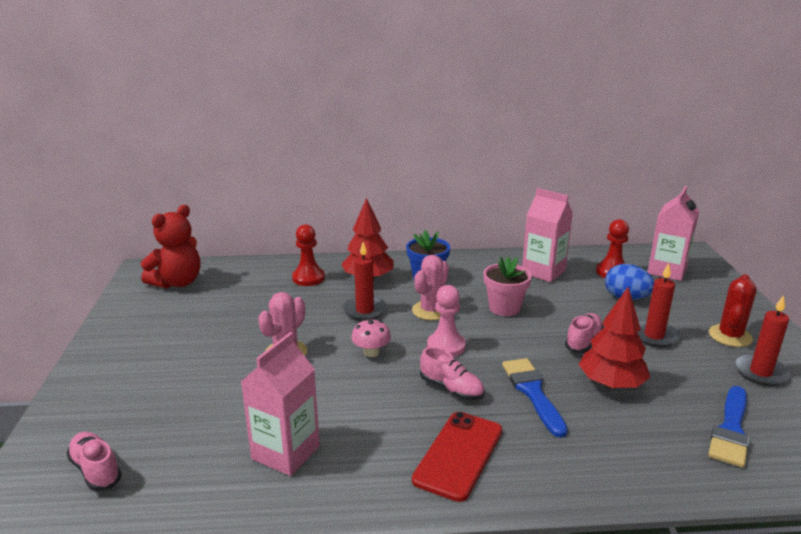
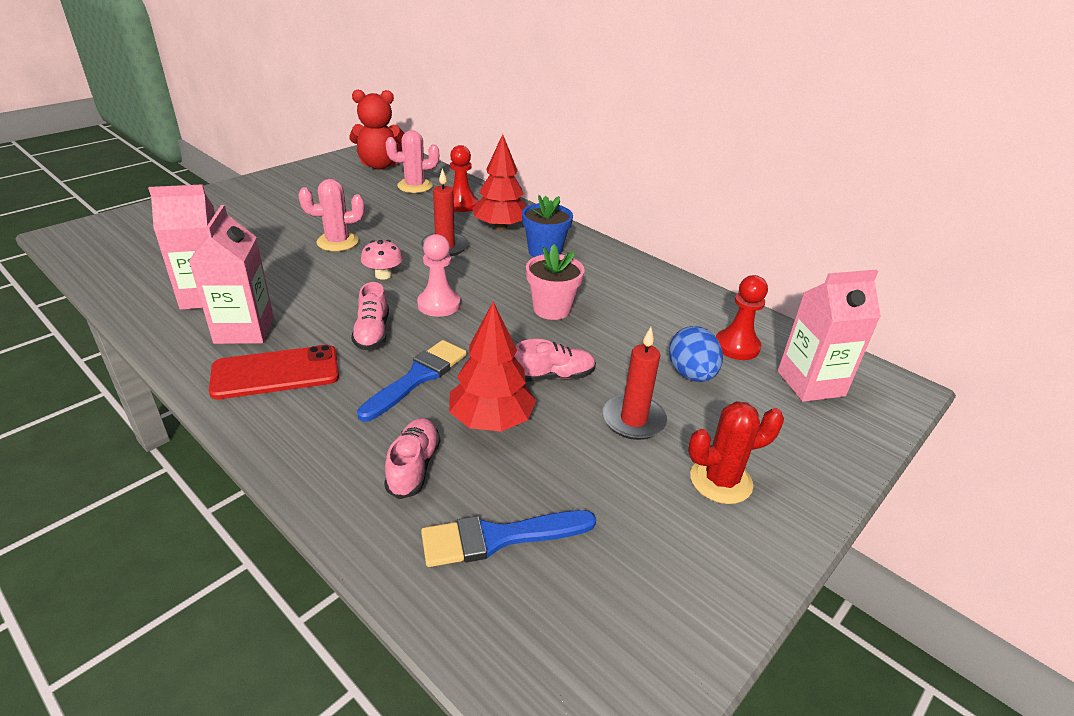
camera: 45 degrees right, 10 degrees up
pink shoe [67,432,122,491] -> pink shoe moved to [384,418,440,499]
pink cactus [412,255,449,320] -> pink cactus moved to [386,130,439,193]
pink carton [522,188,573,282] -> pink carton moved to [189,205,274,344]
red candle [734,295,791,386] -> none

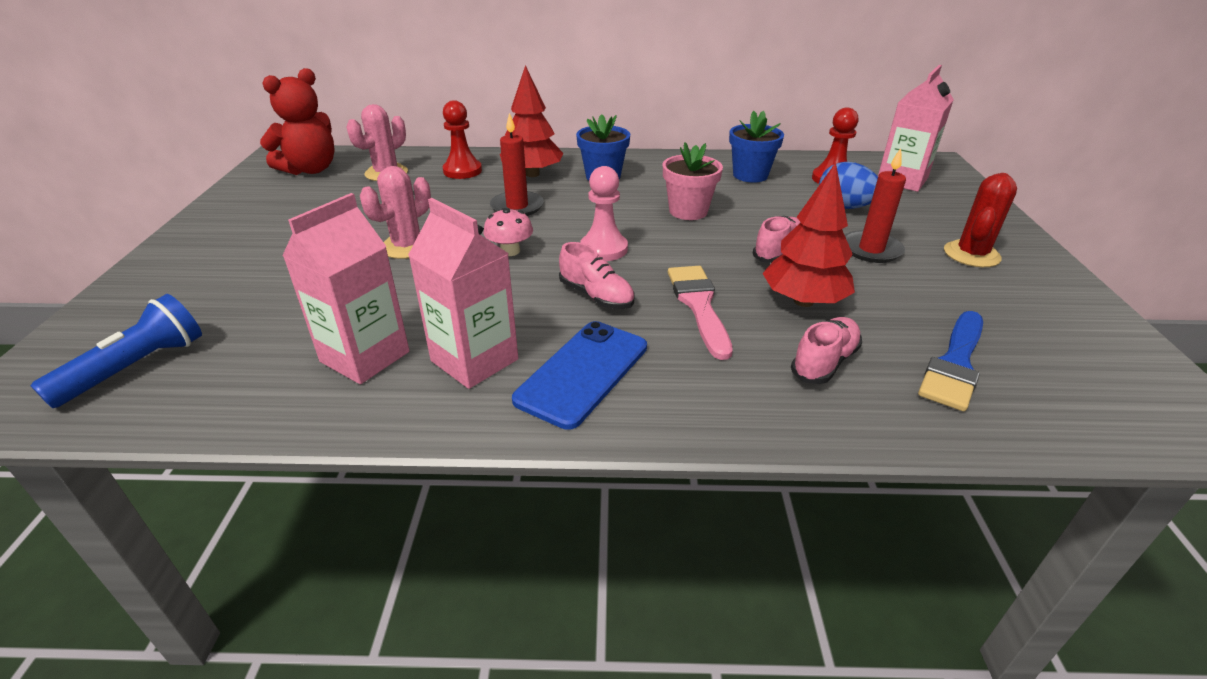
camera: 40 degrees left, 0 degrees up
red phone [209,345,339,399] -> blue phone [512,321,647,430]
blue brush [357,340,467,422] -> pink brush [668,266,733,360]
pink shoe [384,418,440,499] -> pink shoe turned 75 degrees clockwise [791,317,862,384]
none -> blue flashlight [30,294,202,408]
none -> blue flower pot [729,111,784,183]

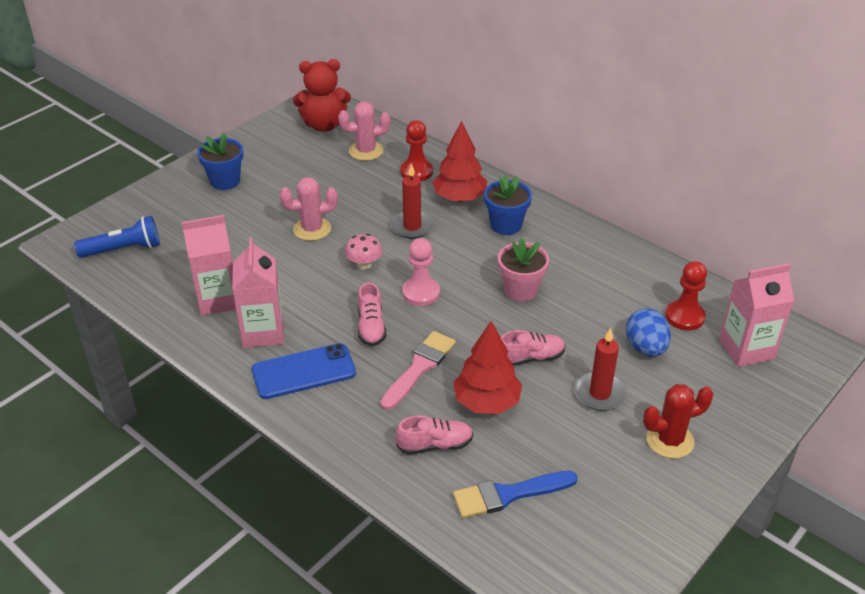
camera: 40 degrees right, 5 degrees up
blue flower pot [729,111,784,183] -> blue flower pot moved to [197,132,243,190]

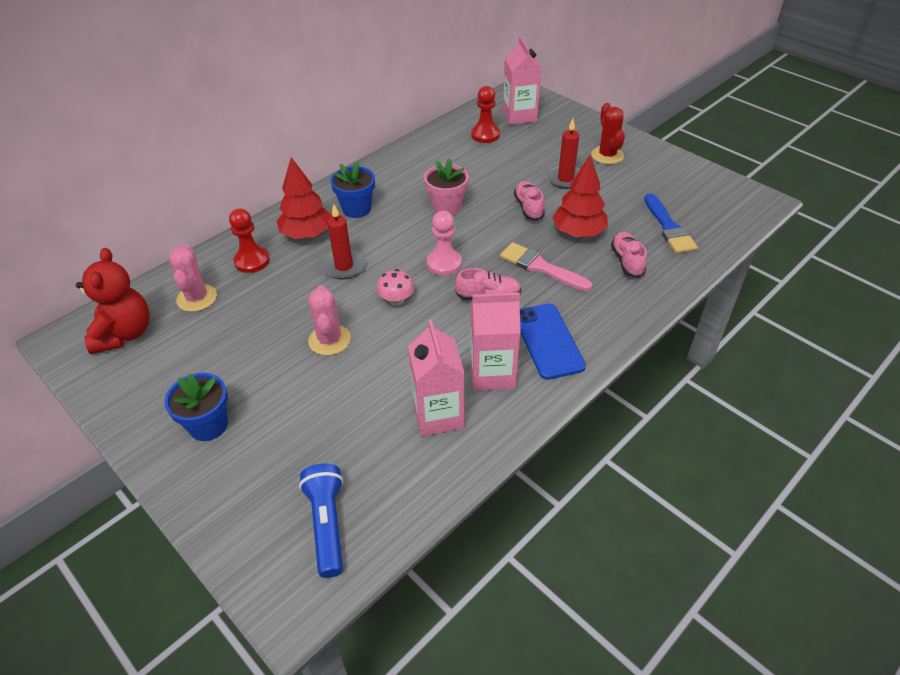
camera: 85 degrees left, 5 degrees up
blue egg [626,308,671,357] -> none

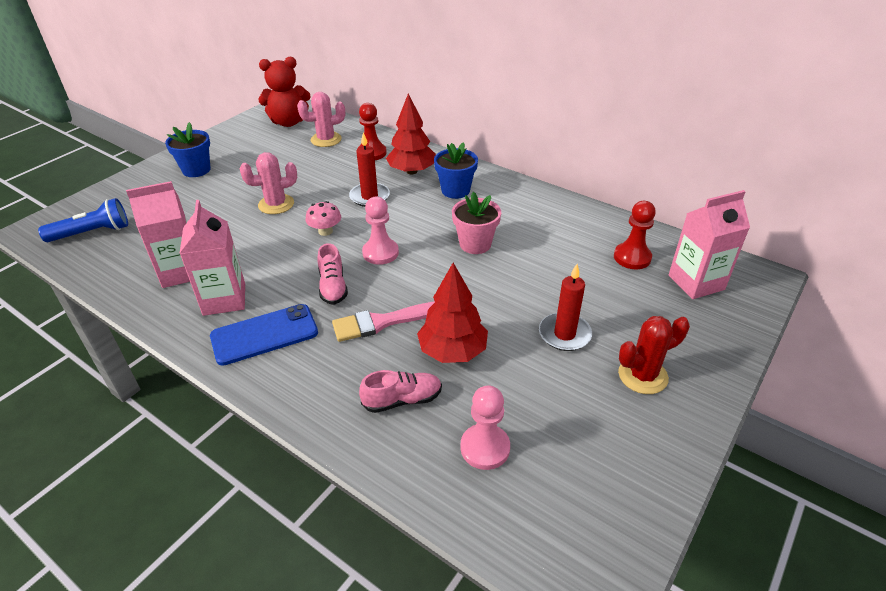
camera: 80 degrees right, 5 degrees down
pink brush [500,242,593,291] -> pink brush turned 135 degrees counterclockwise [332,301,435,342]
pink shoe [514,181,545,221] -> none
blue brush [644,193,698,253] -> pink pawn [460,385,510,470]

